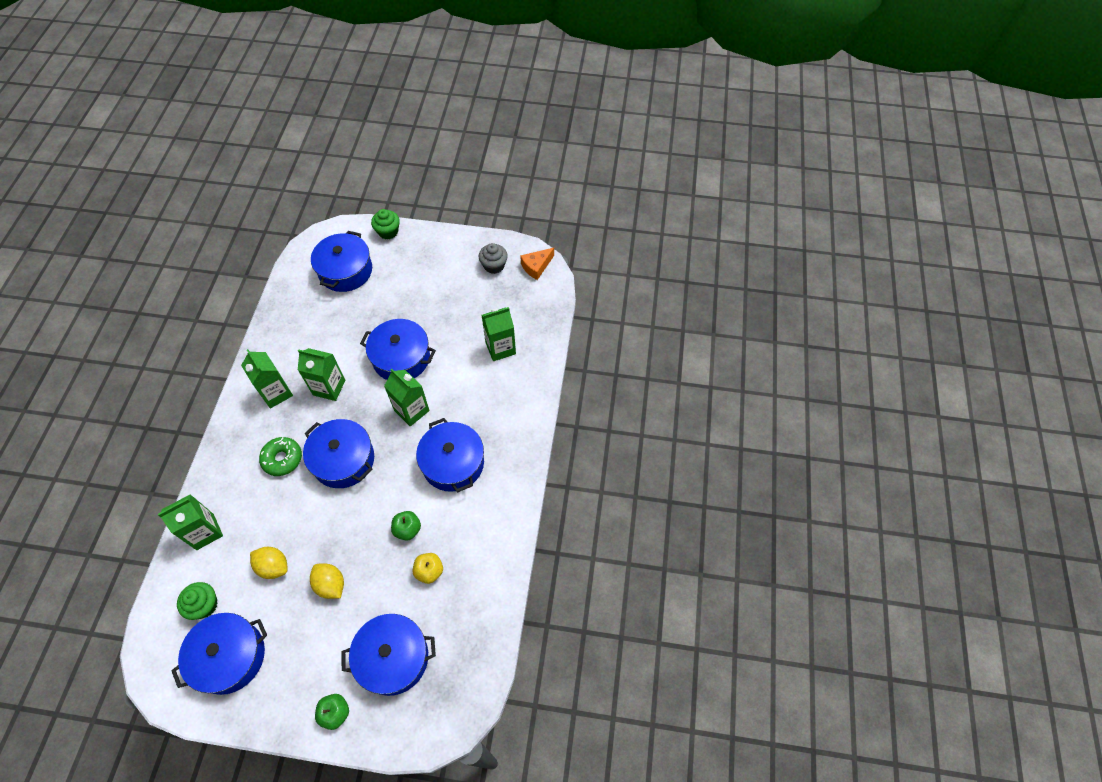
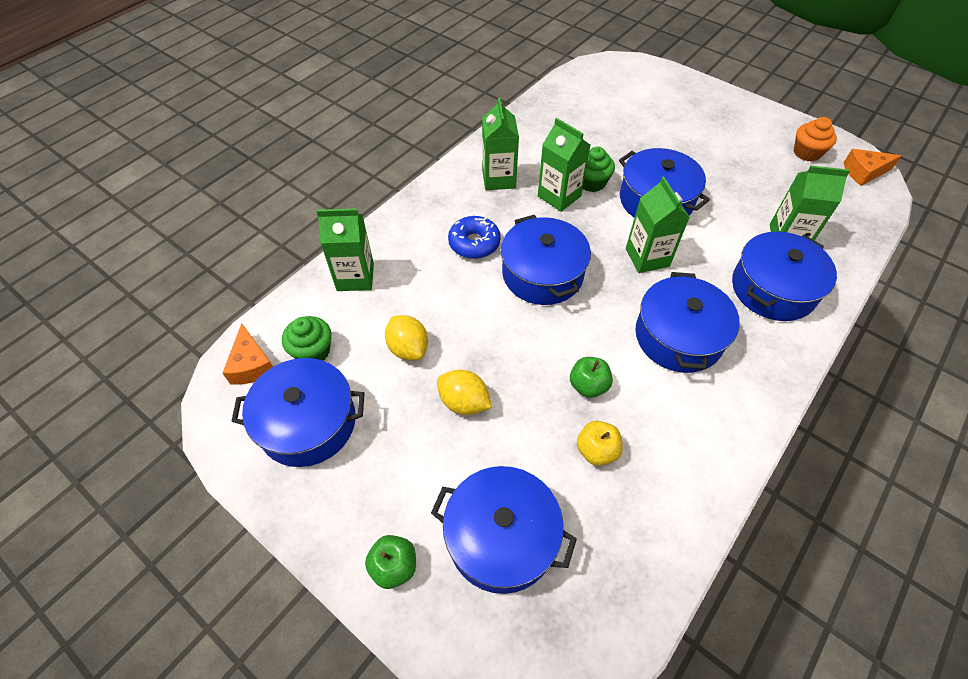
camera: 30 degrees right, 5 degrees down
green donut [259,437,302,476] -> blue donut [448,216,501,259]
yellow lemon [310,563,344,599] -> yellow lemon turned 45 degrees counterclockwise [437,370,492,415]
blue pot [311,231,372,292] -> blue pot moved to [732,232,837,321]
green cupcake [371,209,400,239] -> green cupcake moved to [583,147,615,192]
grey cupcake [479,243,508,274] -> orange cupcake [794,117,837,161]
none -> orange cheese [222,323,273,385]

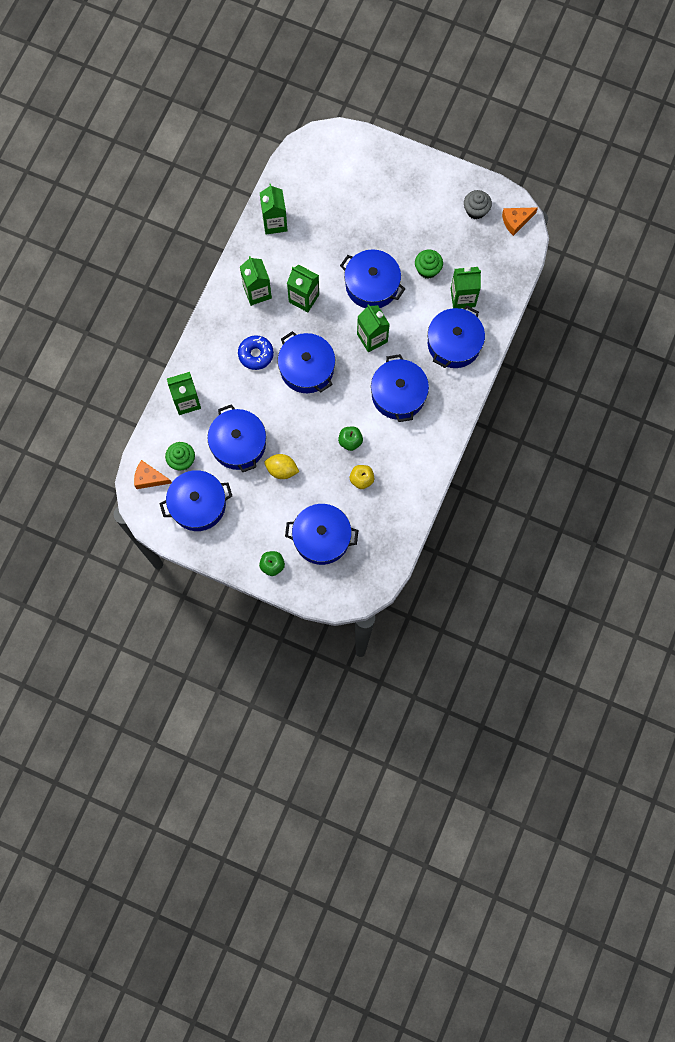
camera: 15 degrees left, 20 degrees up
orange cheese [222,323,273,385] -> orange cheese turned 135 degrees clockwise [134,460,172,489]
yellow lemon [385,315,428,360] -> blue pot [207,404,266,472]
green cupcake [583,147,615,192] -> green cupcake moved to [415,250,443,279]
orange cupcake [794,117,837,161] -> grey cupcake [464,190,492,220]
none -> green carton [260,184,288,235]

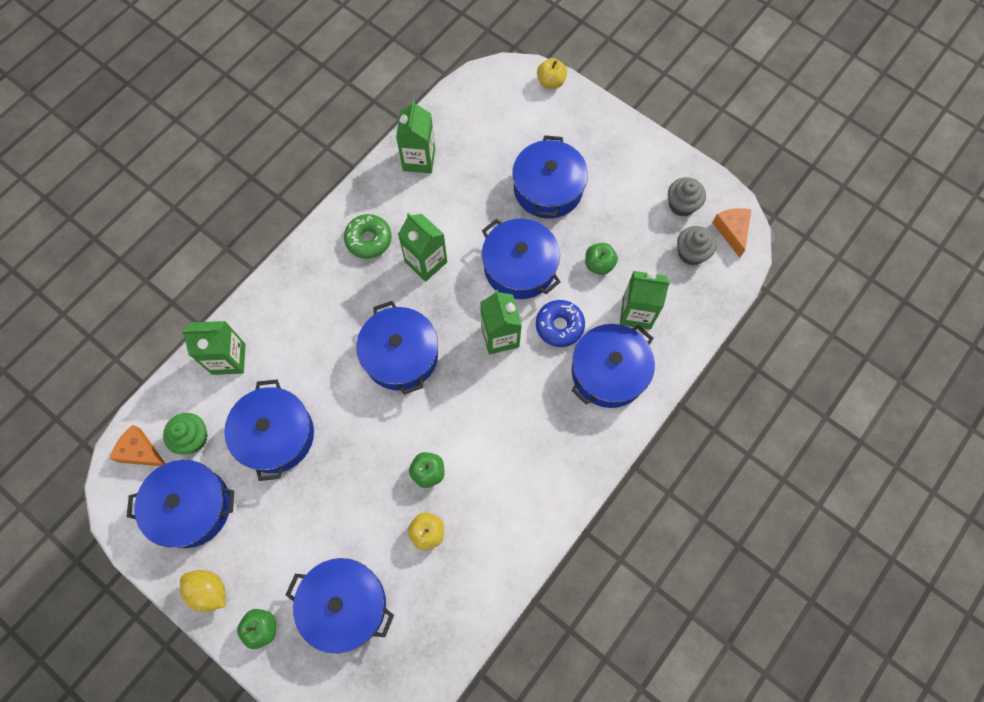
camera: 15 degrees right, 5 degrees down
blue donut [238,335,274,370] -> blue donut moved to [536,300,585,347]
green carton [240,256,272,306] -> green donut [344,214,392,259]
yellow lemon [265,454,299,479] -> yellow lemon moved to [180,570,226,612]
blue pot [371,354,429,422] -> blue pot moved to [512,135,588,218]
green cupcake [415,250,443,279] -> green apple [585,243,618,275]
orange cheese [502,207,538,236] -> orange cheese turned 90 degrees clockwise [712,208,751,258]
none -> yellow apple [537,58,567,89]
none -> grey cupcake [677,226,716,265]

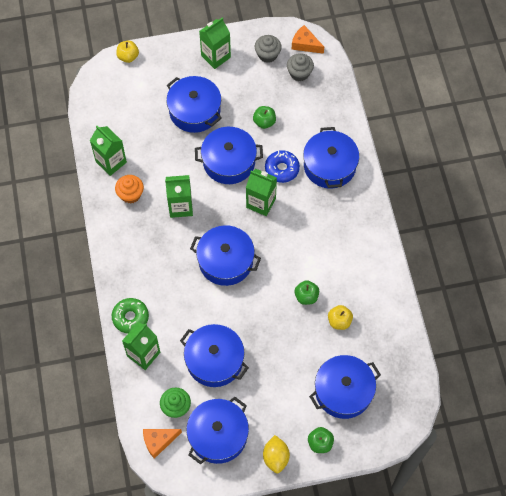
camera: 50 degrees left, 5 degrees down
yellow lemon [180,570,226,612] -> yellow lemon turned 75 degrees counterclockwise [263,435,290,473]
green donut [344,214,392,259] -> green donut moved to [112,298,149,333]
green carton [620,271,670,329] -> green carton moved to [199,17,231,69]
none -> orange cupcake [115,175,144,204]

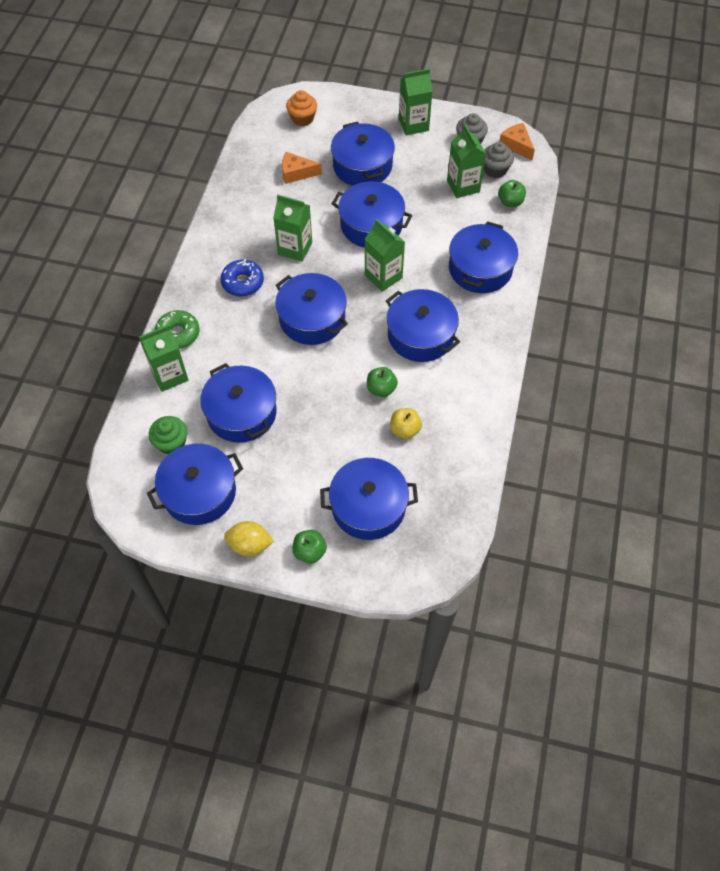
camera: 25 degrees right, 5 degrees down
green carton [90,126,127,176] -> green carton moved to [447,125,486,198]
orange cupcake [115,175,144,204] -> orange cupcake moved to [286,90,317,126]
yellow apple [116,41,139,63] -> none
orange cheese [143,429,182,459] -> orange cheese moved to [282,152,322,184]
green apple [253,106,276,129] -> green apple moved to [498,180,526,207]
yellow lemon [263,435,290,473] -> yellow lemon turned 75 degrees clockwise [224,521,274,556]
blue donut [265,150,300,183] -> blue donut moved to [221,259,264,297]
none -> blue pot [386,289,460,362]

